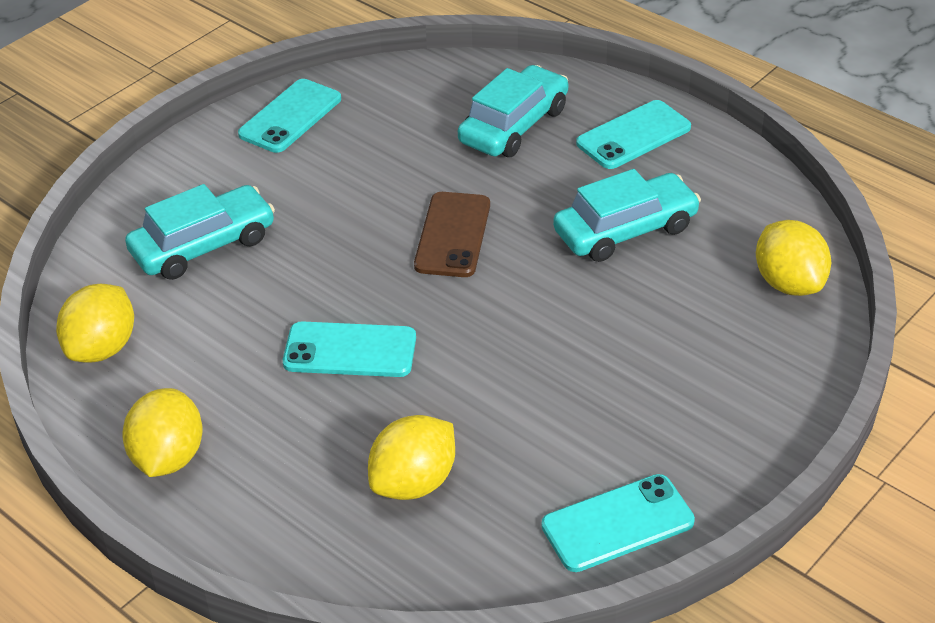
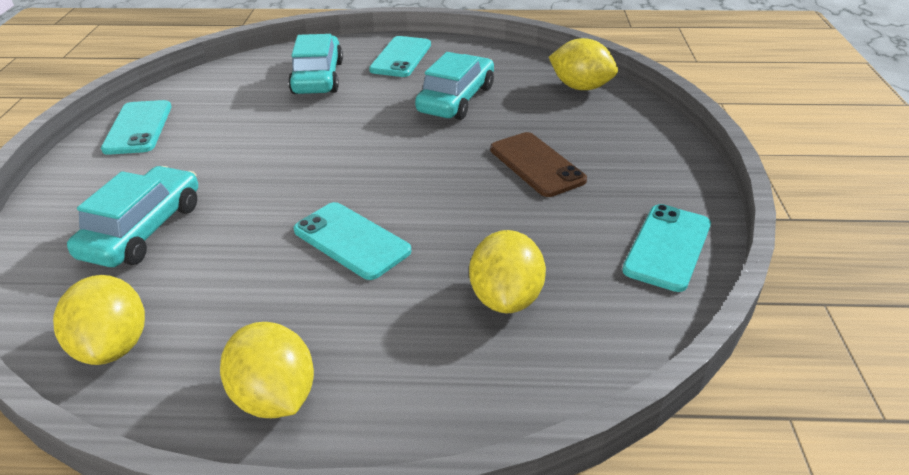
camera: 40 degrees left, 5 degrees down
turquoise phone [283,321,416,377] -> turquoise phone turned 75 degrees clockwise [294,202,411,280]
brown phone [414,192,490,277] -> brown phone moved to [490,132,587,197]

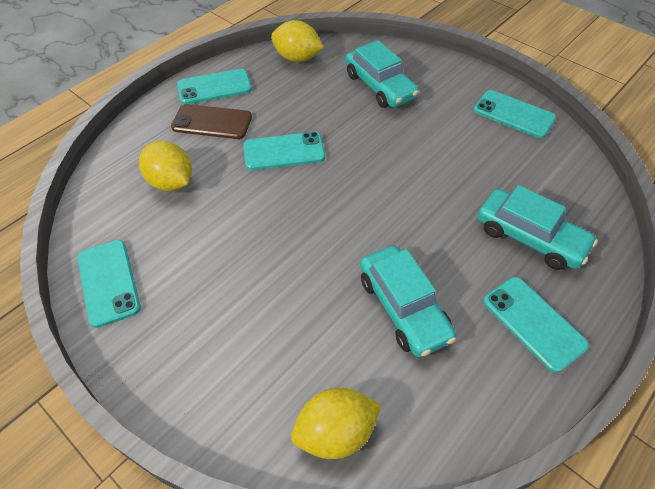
camera: 130 degrees right, 15 degrees up
yellow lemon [220,322,314,418] -> turquoise phone [177,69,252,104]
brown phone [490,132,587,197] -> brown phone moved to [171,104,252,139]

